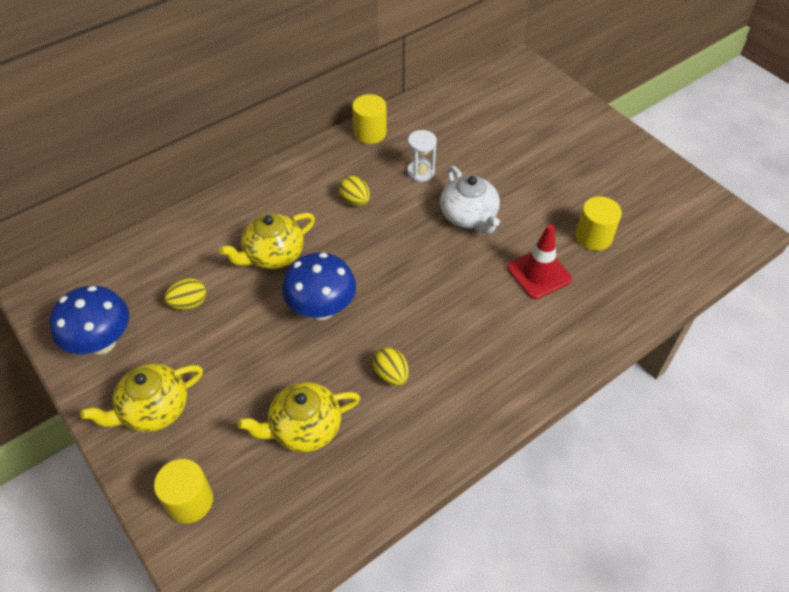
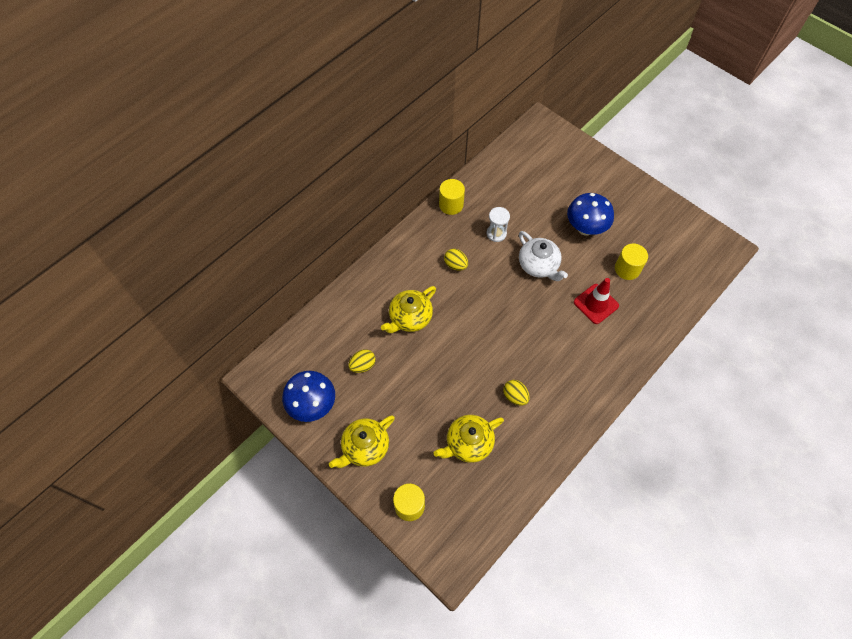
camera: 10 degrees left, 10 degrees up
blue mushroom [282,253,356,320] -> blue mushroom moved to [567,193,614,236]

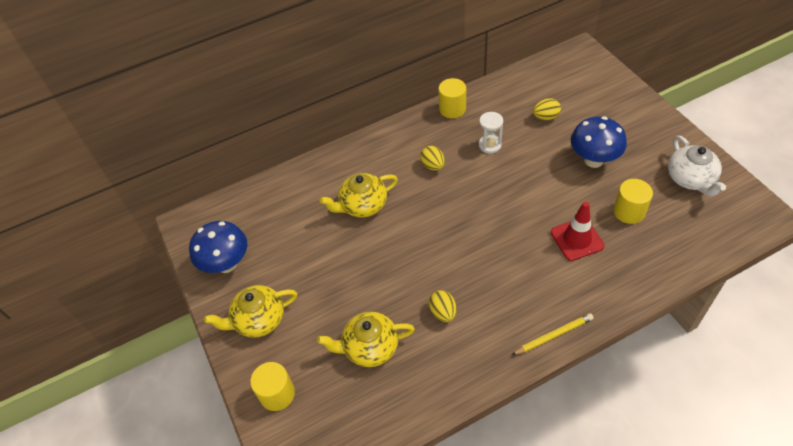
camera: 25 degrees right, 10 degrees down
yellow egg [349,349,376,373] -> yellow egg moved to [533,98,561,120]
white teapot [519,231,568,281] -> white teapot moved to [668,136,726,196]
none -> yellow pencil [512,313,594,355]

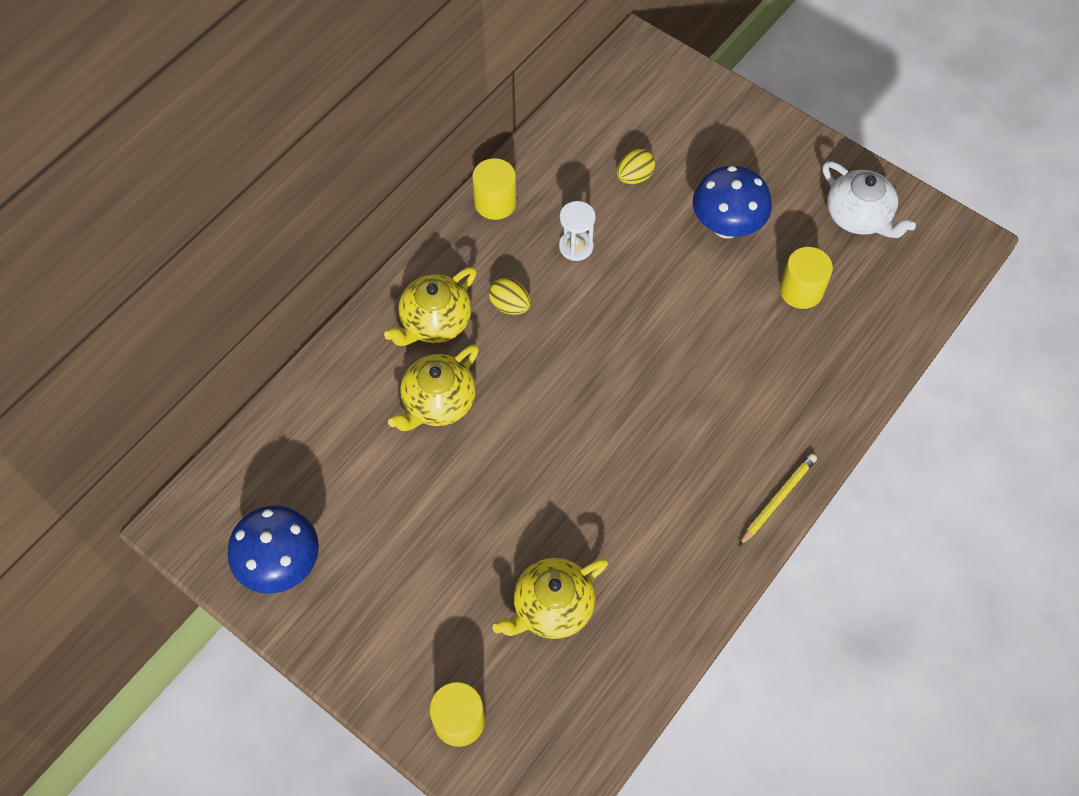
camera: 30 degrees left, 10 degrees up
yellow teapot [204,285,297,338] -> yellow teapot moved to [384,267,477,346]
yellow egg [429,290,457,322] -> none
red traffic cone [551,201,604,261] -> none

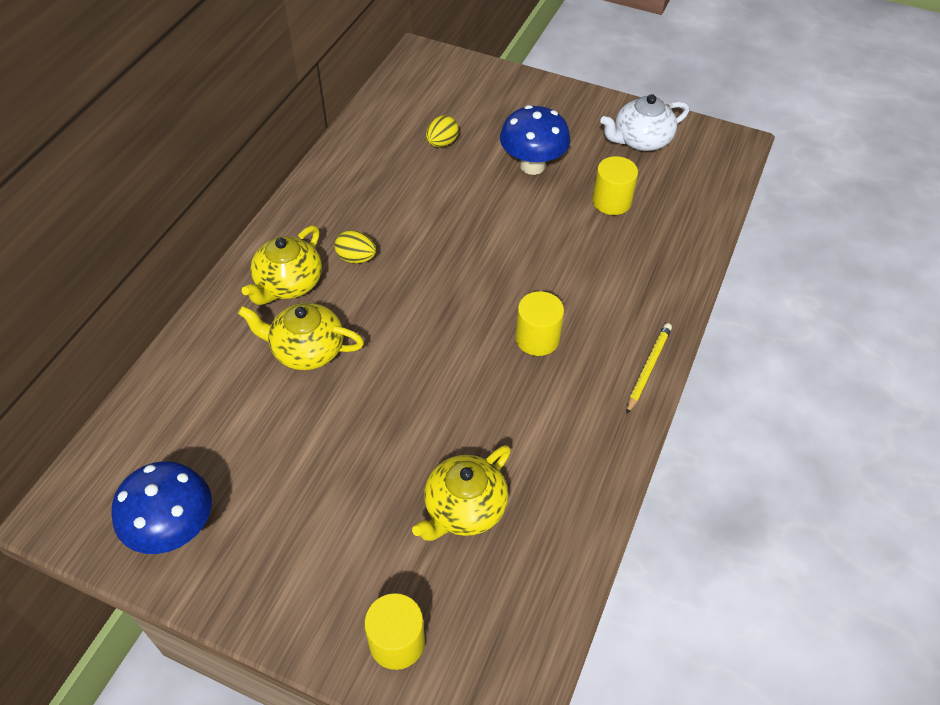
camera: 15 degrees left, 10 degrees down
yellow teapot [388,344,479,431] -> yellow teapot turned 75 degrees clockwise [238,303,364,370]
yellow cylinder [472,158,517,220] -> yellow cylinder moved to [515,291,564,356]
white hourglass [559,201,596,261] -> none
white teapot [822,161,916,238] -> white teapot turned 120 degrees clockwise [601,94,689,151]

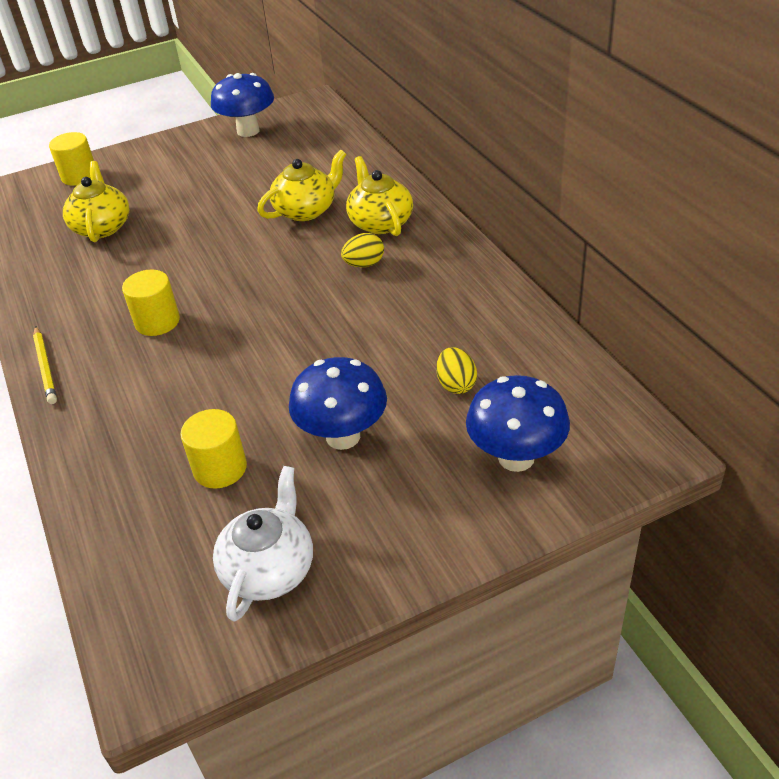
camera: 135 degrees right, 10 degrees down
none -> blue mushroom [466,375,570,472]

